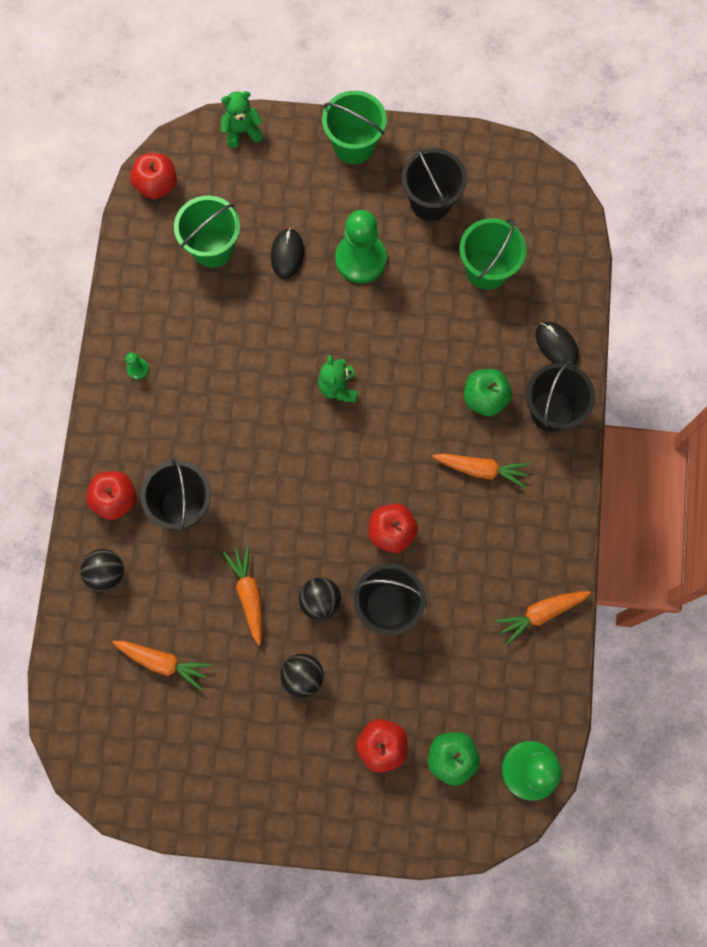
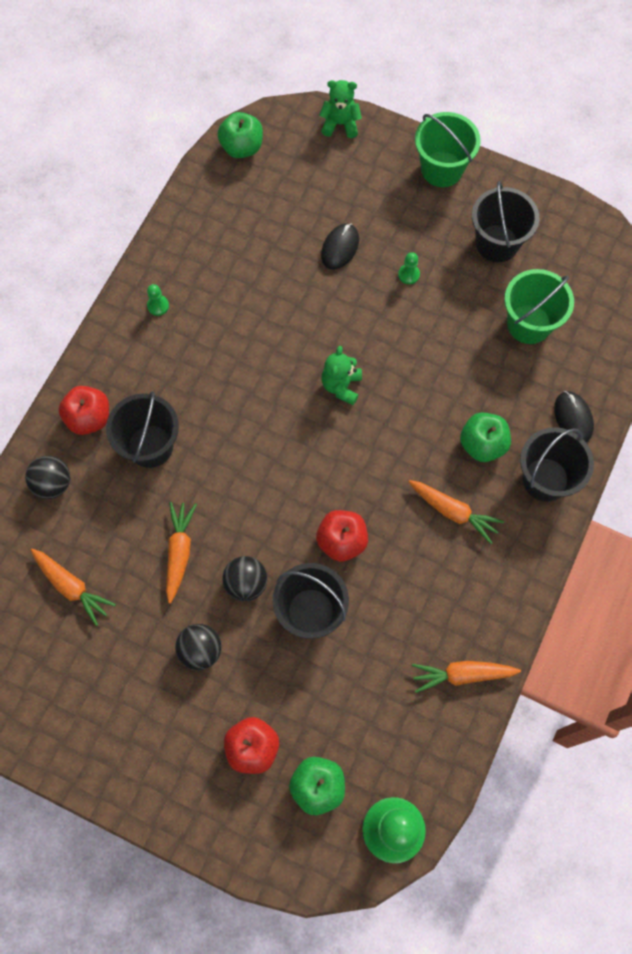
camera: 20 degrees right, 5 degrees down
red apple [130,153,177,199] -> green apple [217,112,263,158]
green bucket [174,196,240,268] -> none
green pawn [335,210,387,283] -> green pawn [398,252,420,284], size x0.41

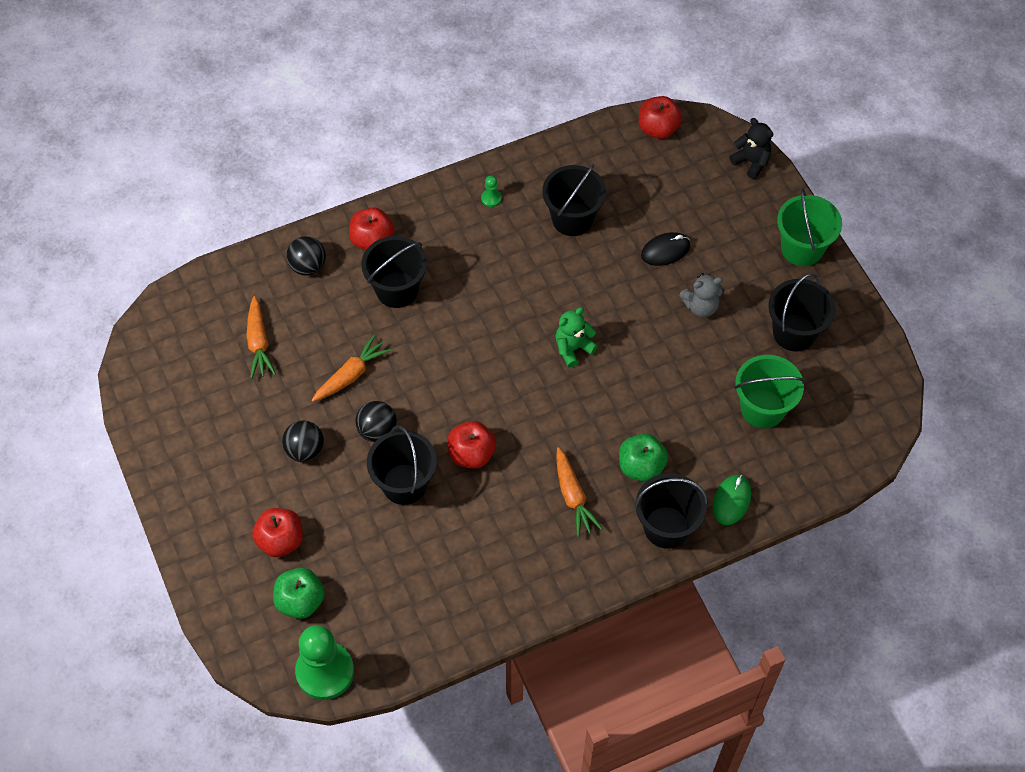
camera: 40 degrees right, 10 degrees down
green apple [217,112,263,158] -> red apple [639,96,682,139]
green teddy bear [319,80,362,138] -> black teddy bear [729,118,773,179]
green pawn [398,252,420,284] -> grey teddy bear [679,273,723,317]
orange carrot [412,661,521,693] -> none
black mouse [554,391,594,442] -> green mouse [713,475,751,525]
none -> black bucket [542,164,606,236]

